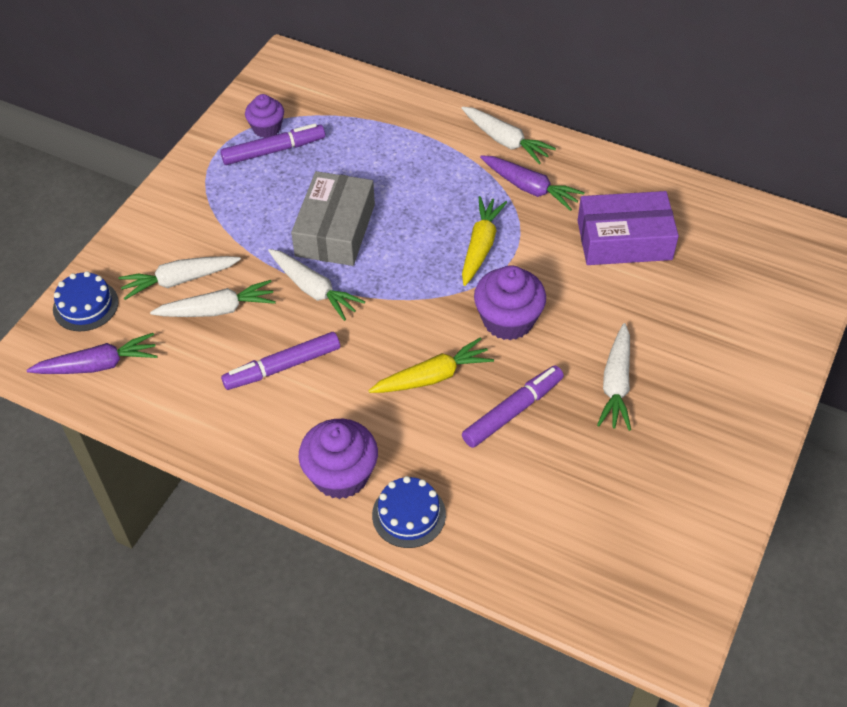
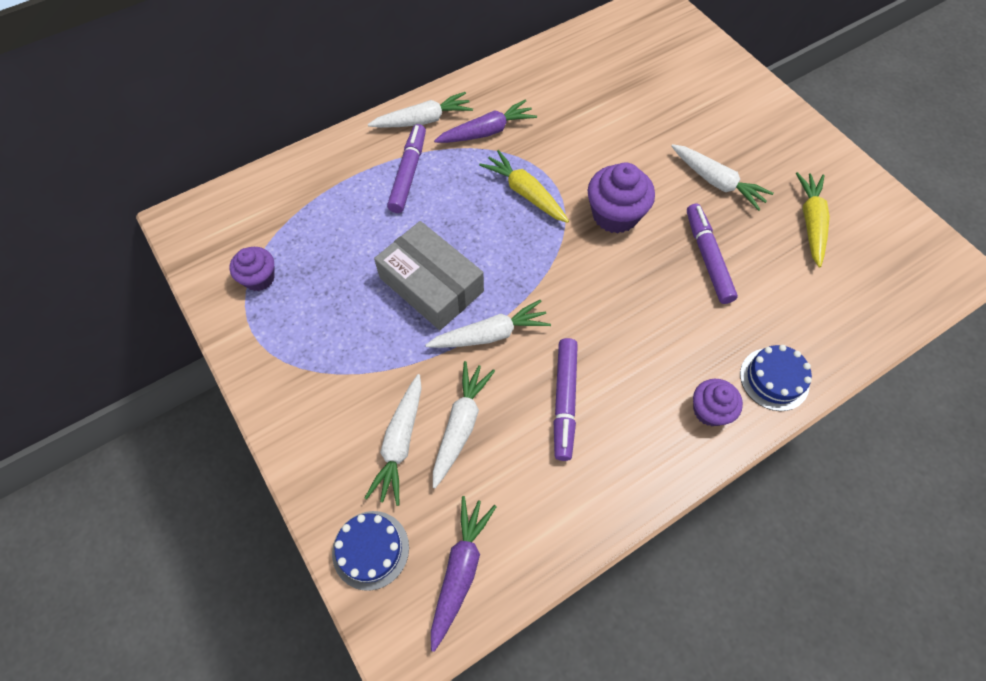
camera: 60 degrees left, 10 degrees up
purple marker [220,123,325,165] -> purple marker moved to [387,124,426,213]
purple cupcake [298,419,378,499] -> purple cupcake [693,379,743,426], size x0.63
yellow carrot [368,337,494,393] -> yellow carrot moved to [796,172,830,267]
purple box [577,191,679,265] -> none

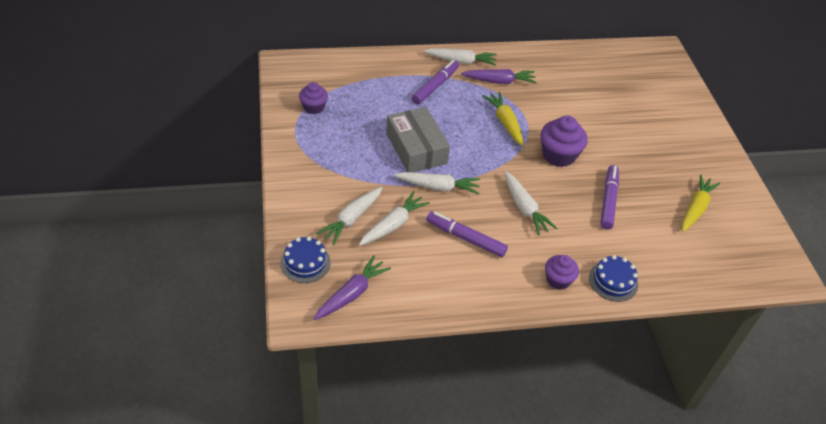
camera: 20 degrees right, 15 degrees down
purple marker [554,338,578,461] -> purple marker turned 90 degrees clockwise [426,211,508,257]
white carrot [671,144,774,211] -> white carrot moved to [504,171,557,235]

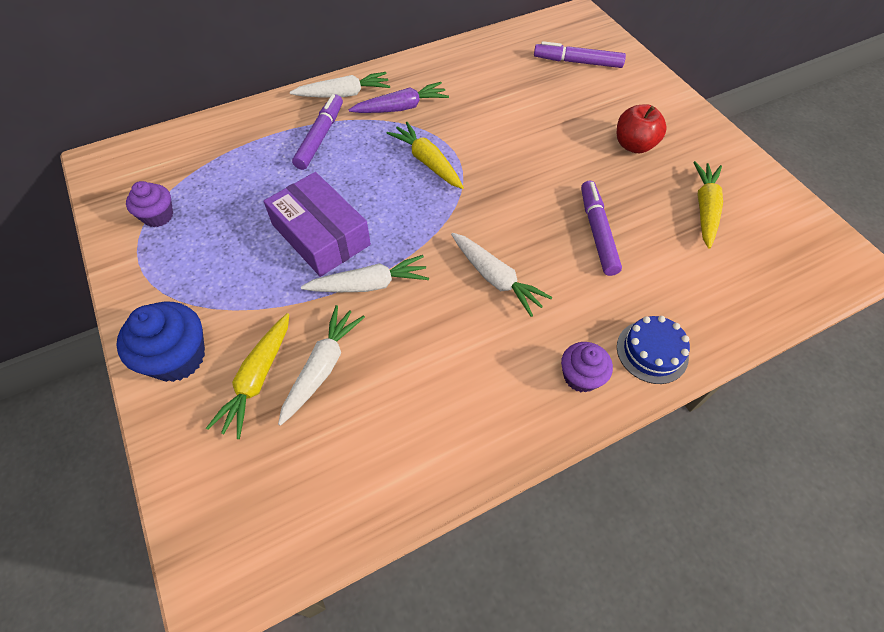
camera: 15 degrees left, 10 degrees up
blue cake [280,236,331,283] -> none
purple carrot [314,255,391,320] -> none
white carrot [316,187,383,245] -> yellow carrot [206,313,289,439]
grey box [386,107,450,172] -> purple box [263,172,371,277]
purple marker [426,211,508,257] -> purple marker moved to [534,41,626,68]
purple cupcake [540,116,588,167] -> none
none -> blue cupcake [116,302,205,382]
none -> red apple [617,104,667,153]

